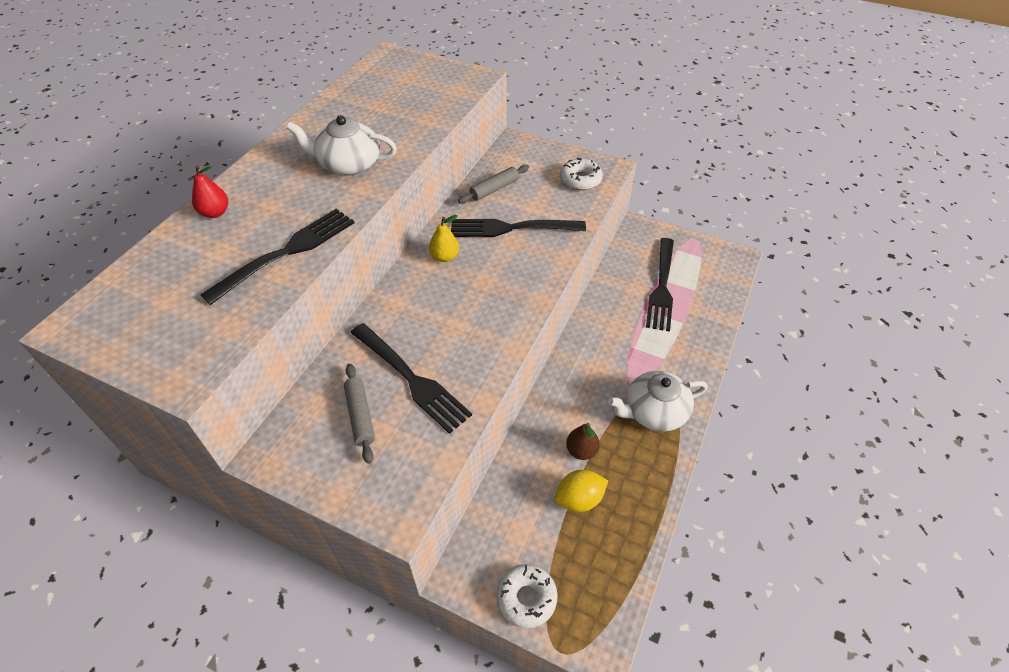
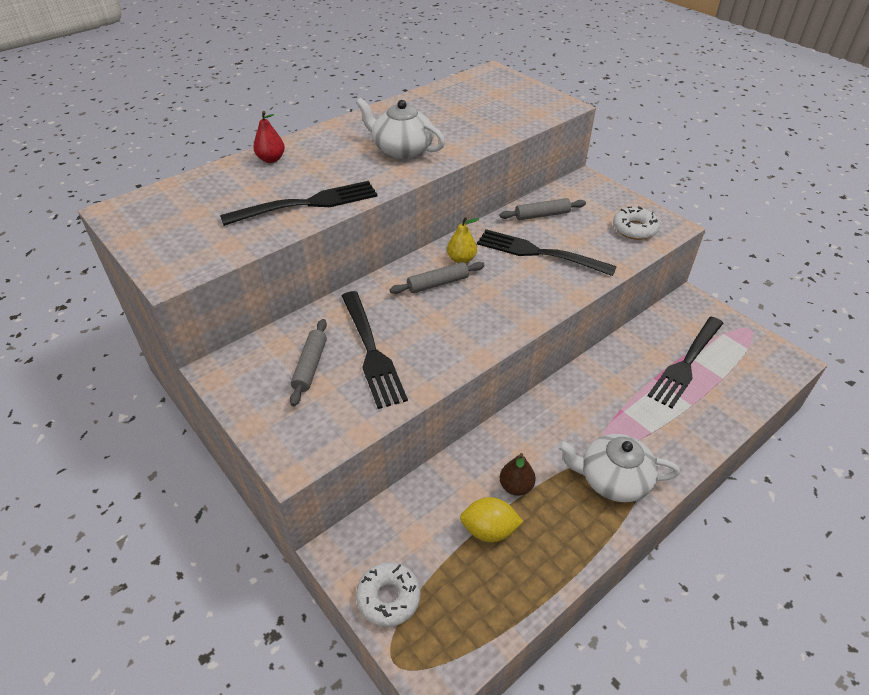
camera: 25 degrees right, 5 degrees down
none -> grey rolling pin [390,262,485,294]

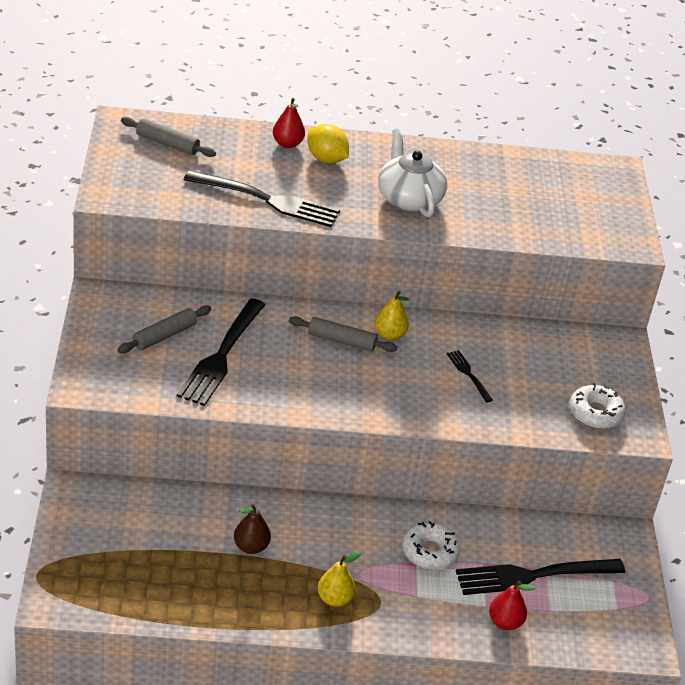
camera: 35 degrees right, 5 degrees down
white donut [356,562,421,627] -> white donut moved to [402,521,460,570]
yellow lemon [460,497,524,542] -> yellow lemon moved to [307,124,349,163]
black fork [477,229,617,276] -> black fork [447,350,493,403], size x0.47
grey rolling pin [499,198,586,220] -> grey rolling pin moved to [121,117,216,157]
white teapot [558,434,680,502] -> yellow pear [318,552,361,607]
none -> red pear [489,581,536,630]

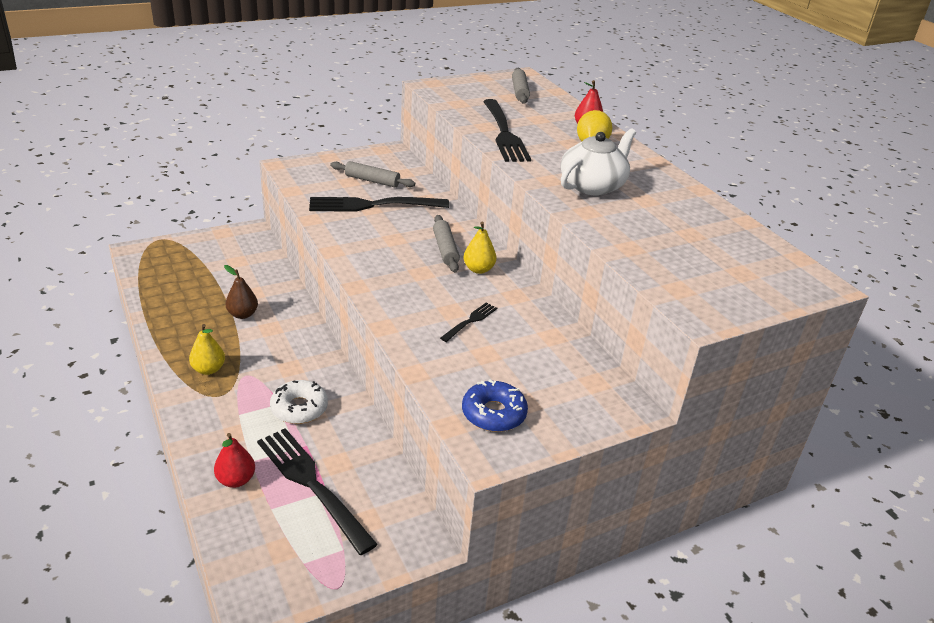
camera: 65 degrees right, 5 degrees down
white donut [569,383,626,429] -> blue donut [462,379,528,432]

